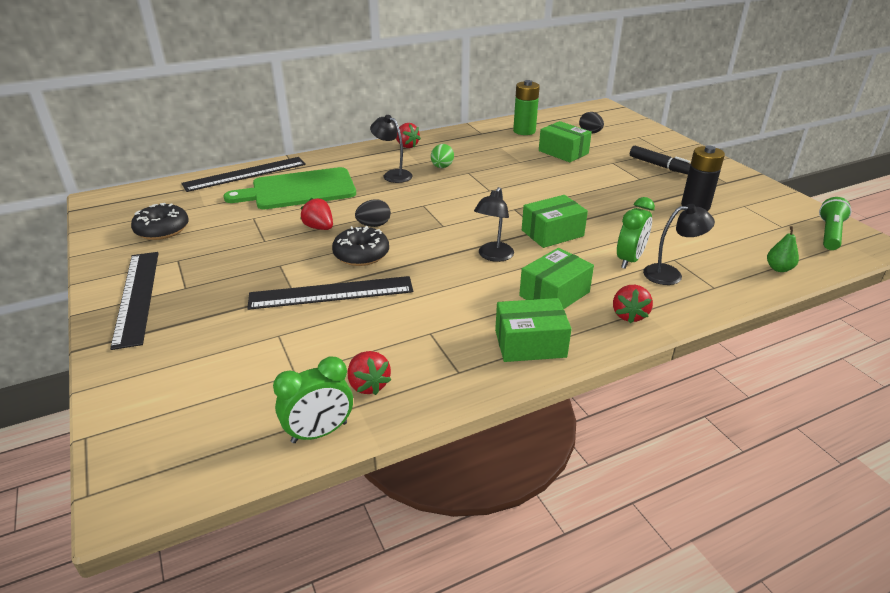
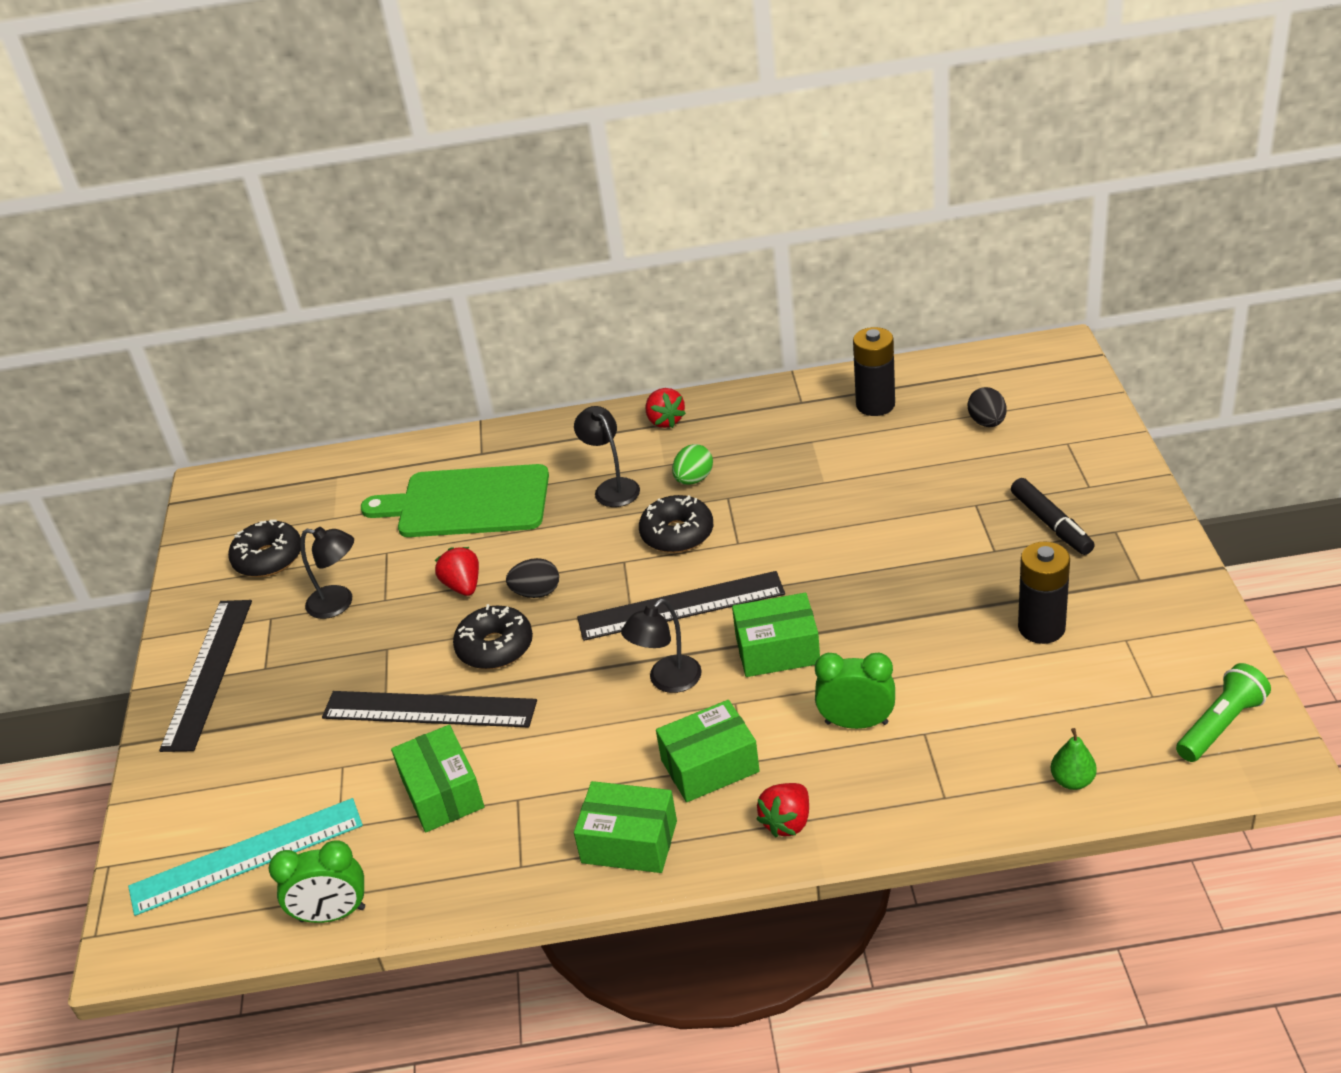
camera: 25 degrees right, 5 degrees up
black ruler [181,157,306,192] -> black ruler moved to [577,571,785,641]
red strawberry [348,351,391,395] -> none
green battery [513,80,540,135] -> black battery [853,327,895,416]
green box [539,121,592,162] -> green box moved to [391,725,484,832]
green clock [617,197,655,269] -> green clock turned 135 degrees counterclockwise [815,653,895,729]
black lamp [643,204,715,285] -> black lamp moved to [300,527,354,619]
none -> turquoise ruler [128,798,363,916]
none -> black donut [639,495,713,553]

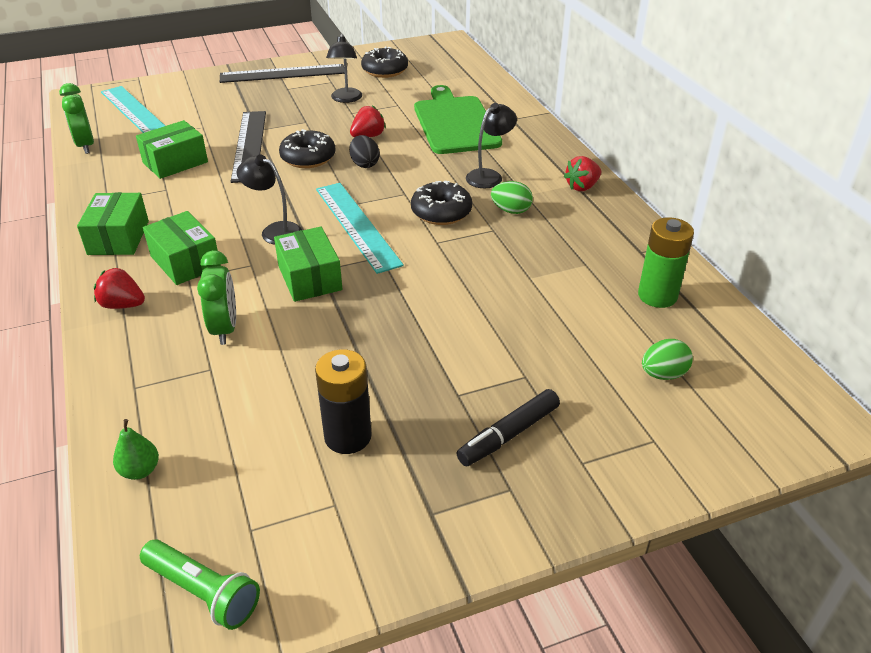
camera: 70 degrees right, 0 degrees up
black ruler [577,571,785,641] -> turquoise ruler [316,183,404,274]
black battery [853,327,895,416] -> green battery [638,217,694,308]
black egg [968,387,1006,427] -> green egg [642,339,693,380]

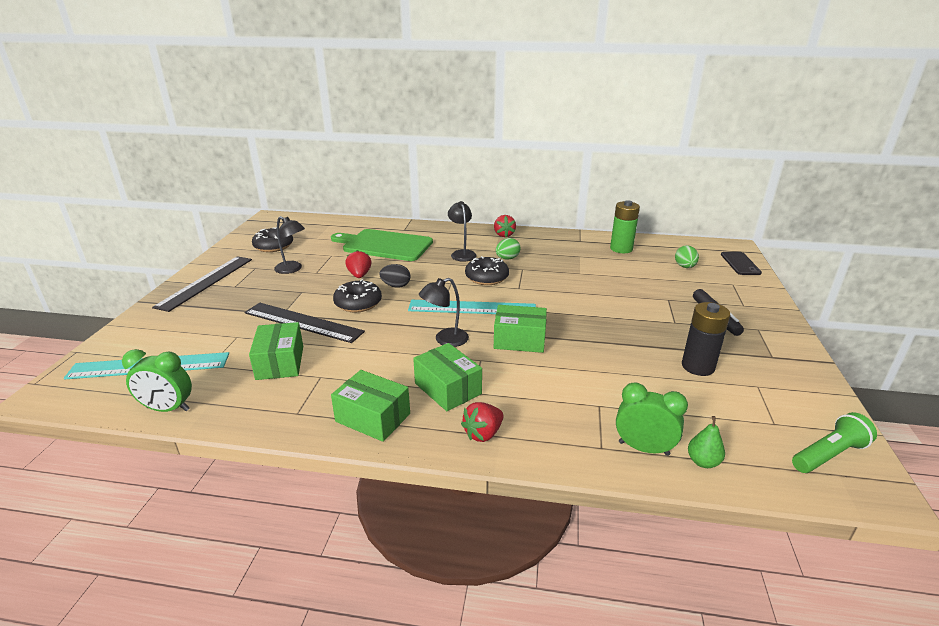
camera: 60 degrees left, 10 degrees down
green box [143,211,221,285] -> green box turned 60 degrees clockwise [413,343,482,411]
green clock [197,250,236,345] -> green clock moved to [616,382,688,456]
none -> black phone [721,252,762,275]

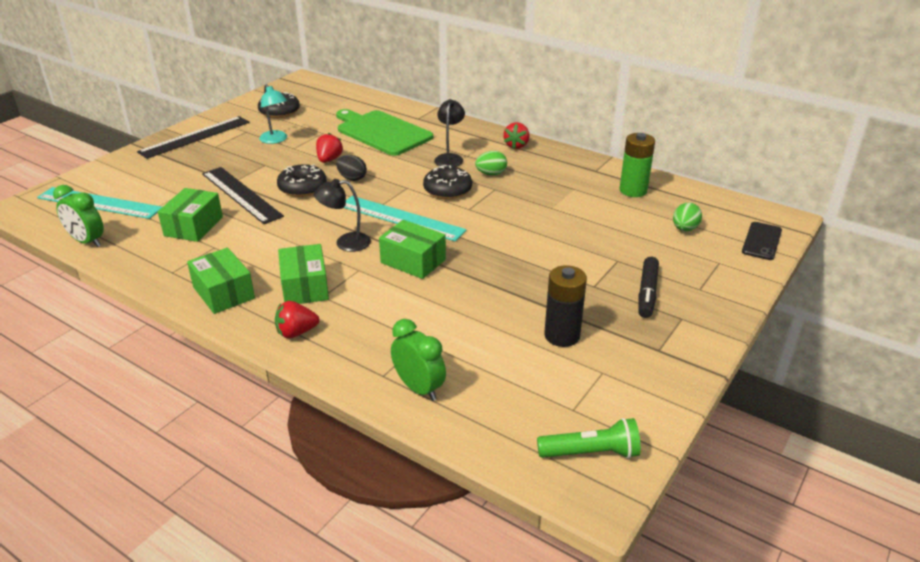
camera: 25 degrees right, 5 degrees up
black lamp [274,216,305,274] -> turquoise lamp [259,84,287,144]
green pear [688,416,725,468] -> none

